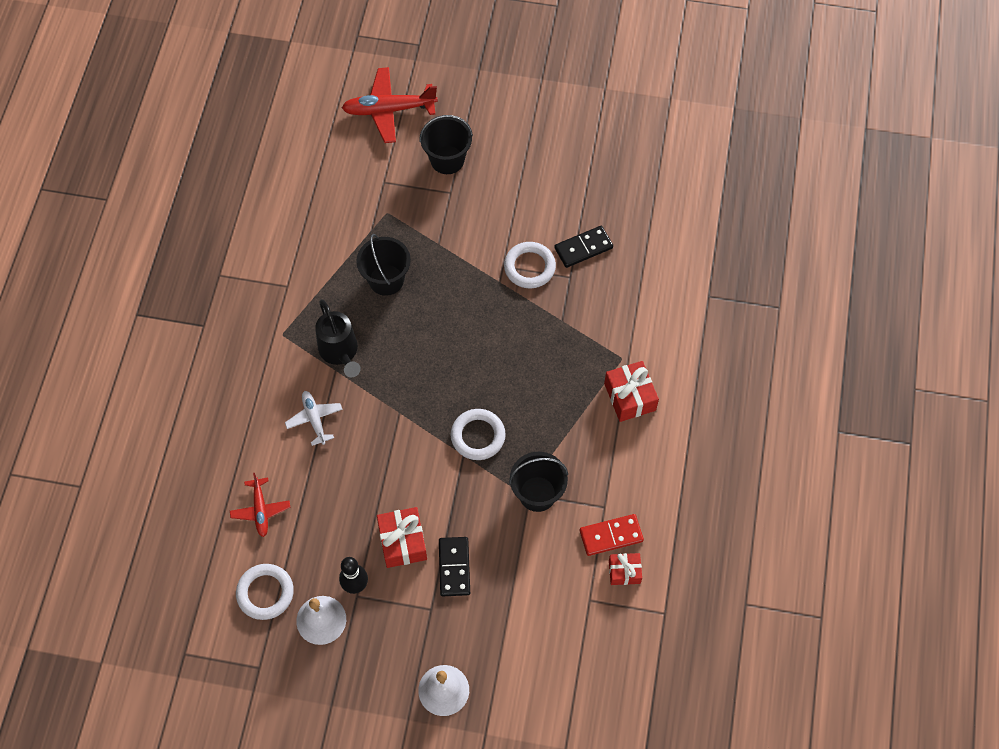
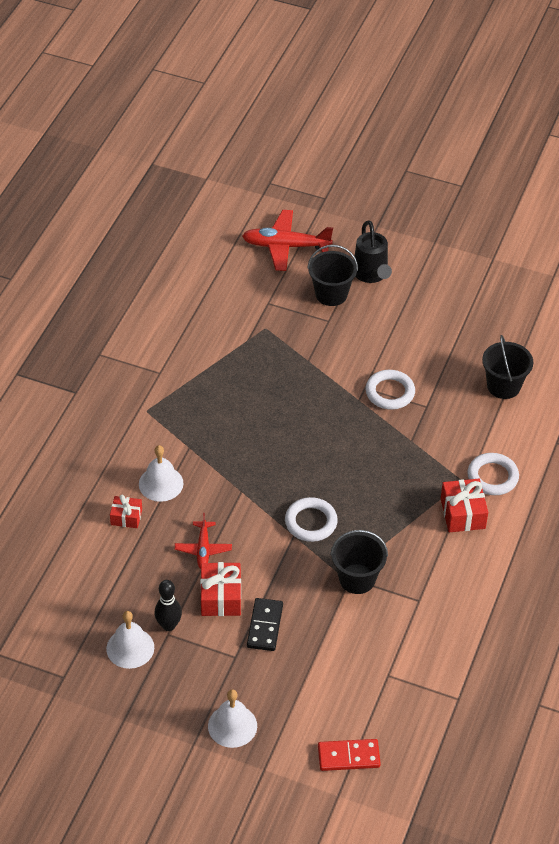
camera: 10 degrees right, 15 degrees down
red plane [230,473,290,537] -> red plane moved to [175,513,232,569]
white ring [236,564,294,620] -> white ring moved to [467,453,519,495]
white plane [285,391,343,446] -> white bell [139,445,184,502]
black watering can [315,299,361,377] -> black watering can moved to [354,220,392,283]
black bucket [356,234,411,296] -> black bucket moved to [482,335,533,399]
black domino [554,226,613,268] -> none
red domino [580,514,644,556] -> red domino moved to [318,739,381,771]
red gift [609,553,642,585] -> red gift moved to [110,495,142,528]

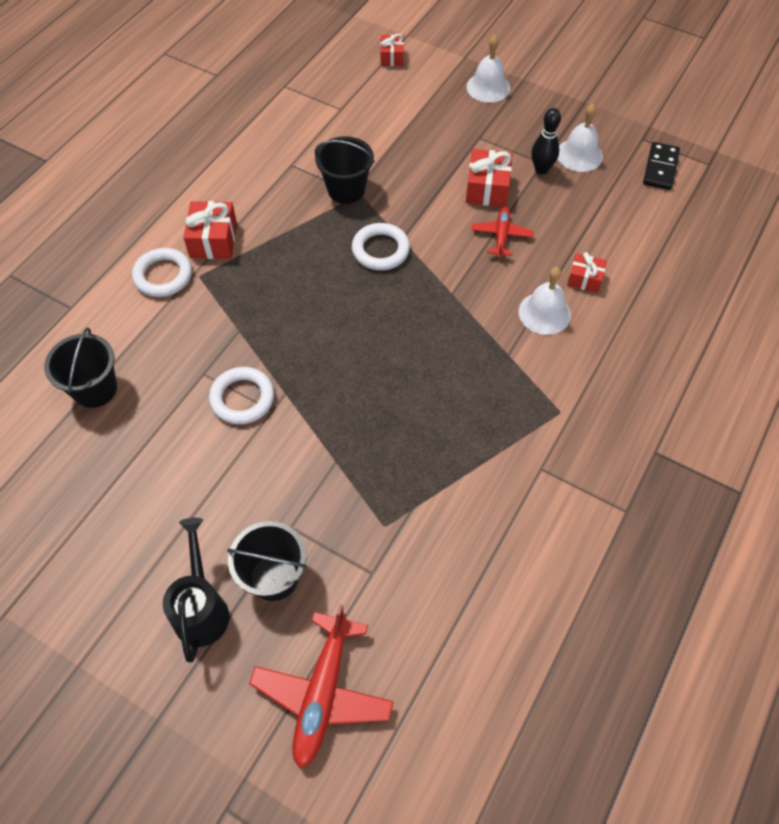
camera: 170 degrees left, 10 degrees up
red plane [242,210,333,271] -> red plane turned 90 degrees clockwise [249,604,394,768]
black domino [247,598,283,651] -> black domino moved to [643,142,680,190]
red domino [318,739,381,771] -> red gift [380,34,404,66]

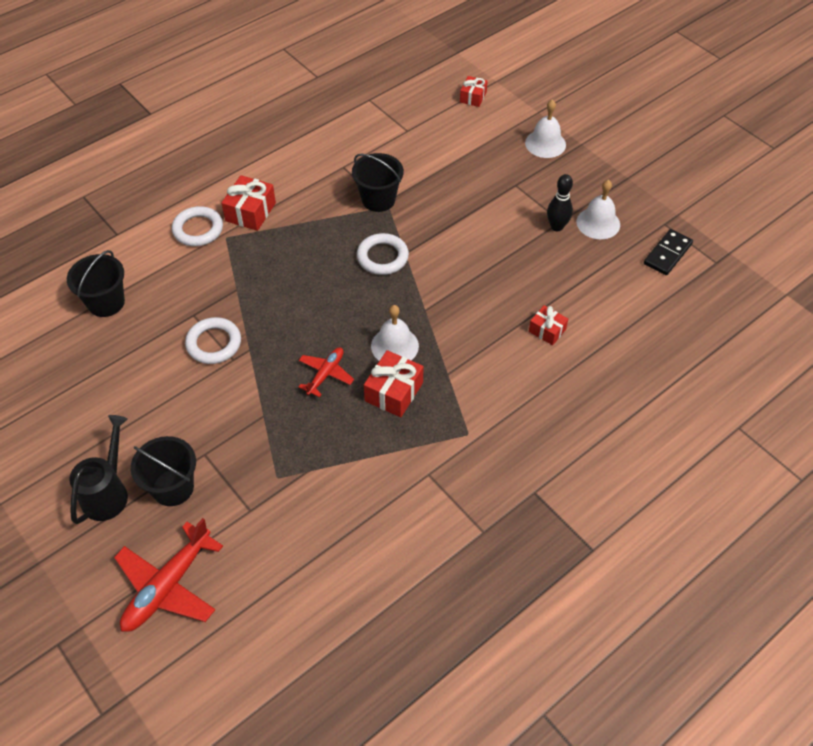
camera: 20 degrees right, 5 degrees down
red gift [466,149,513,207] -> red gift moved to [364,350,424,417]
red plane [471,207,534,258] -> red plane moved to [299,347,354,397]
white bell [518,267,571,335] -> white bell moved to [371,305,419,361]

